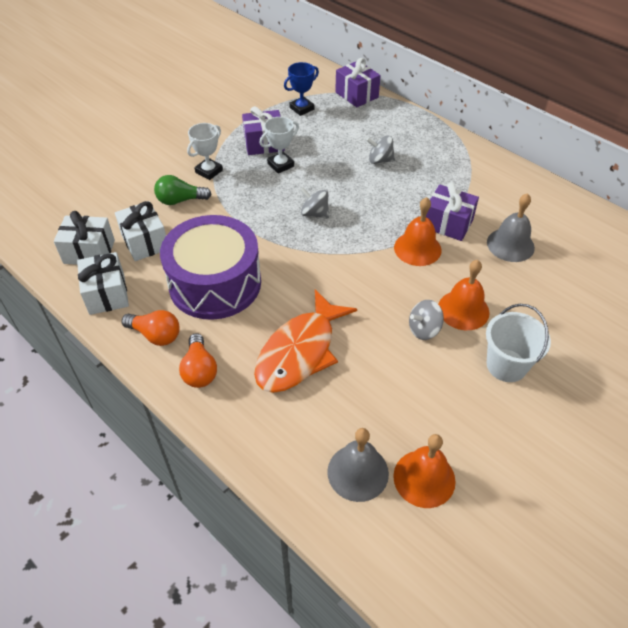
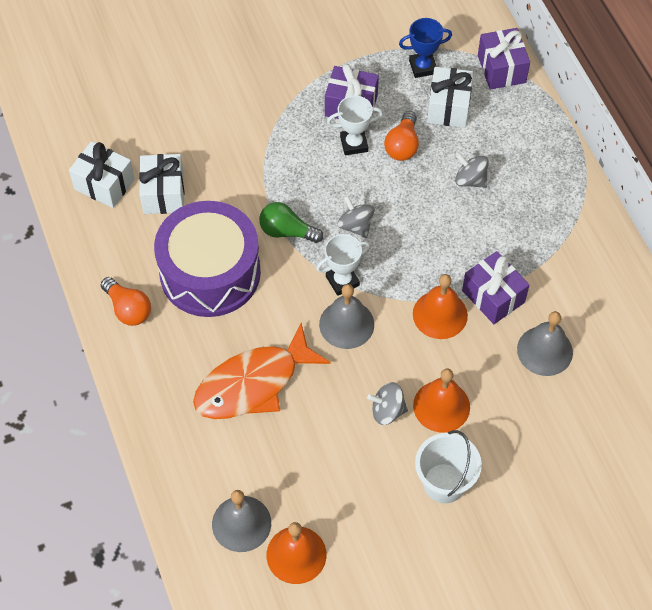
camera: 25 degrees right, 10 degrees up
white gift [77,252,129,315] -> white gift moved to [427,67,473,128]
green light bulb [154,175,211,205] -> green light bulb moved to [259,202,323,243]
orange light bulb [179,333,217,388] -> orange light bulb moved to [384,111,419,161]
white trophy [187,123,223,180] -> white trophy moved to [316,234,370,296]
none -> grey bell [319,284,374,349]

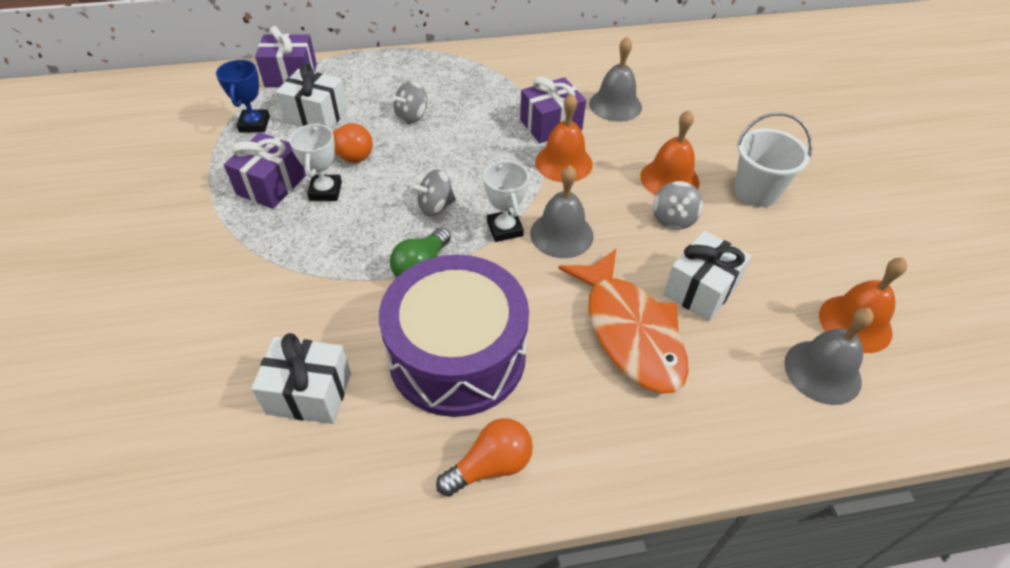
camera: 80 degrees left, 10 degrees down
white gift [69,141,135,208] -> white gift moved to [663,230,751,321]

